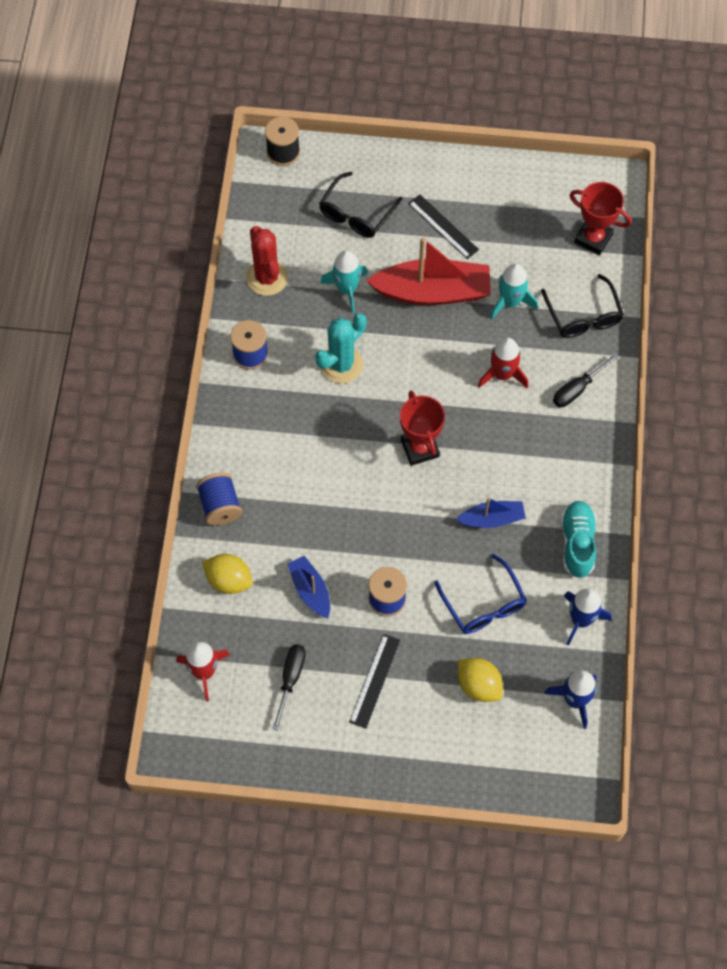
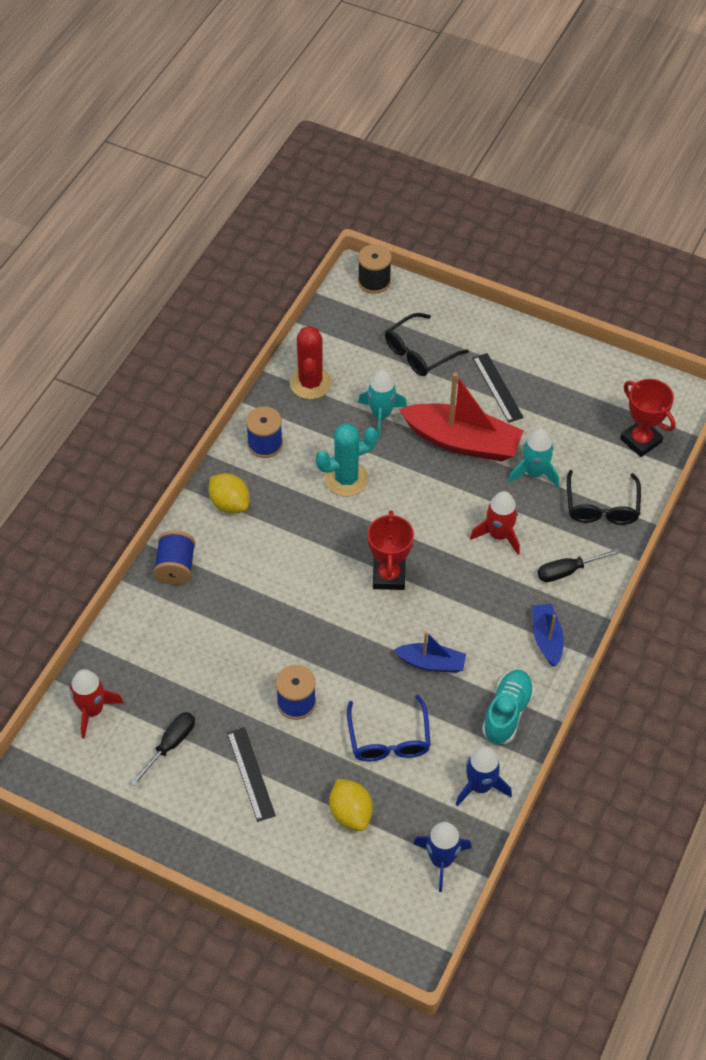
camera: 20 degrees right, 10 degrees down
yellow lemon [202,554,253,594] -> yellow lemon moved to [208,473,250,513]
blue boat [287,556,330,618] -> blue boat moved to [532,604,564,667]
black ruler [349,634,400,729] -> black ruler turned 60 degrees counterclockwise [227,727,276,822]

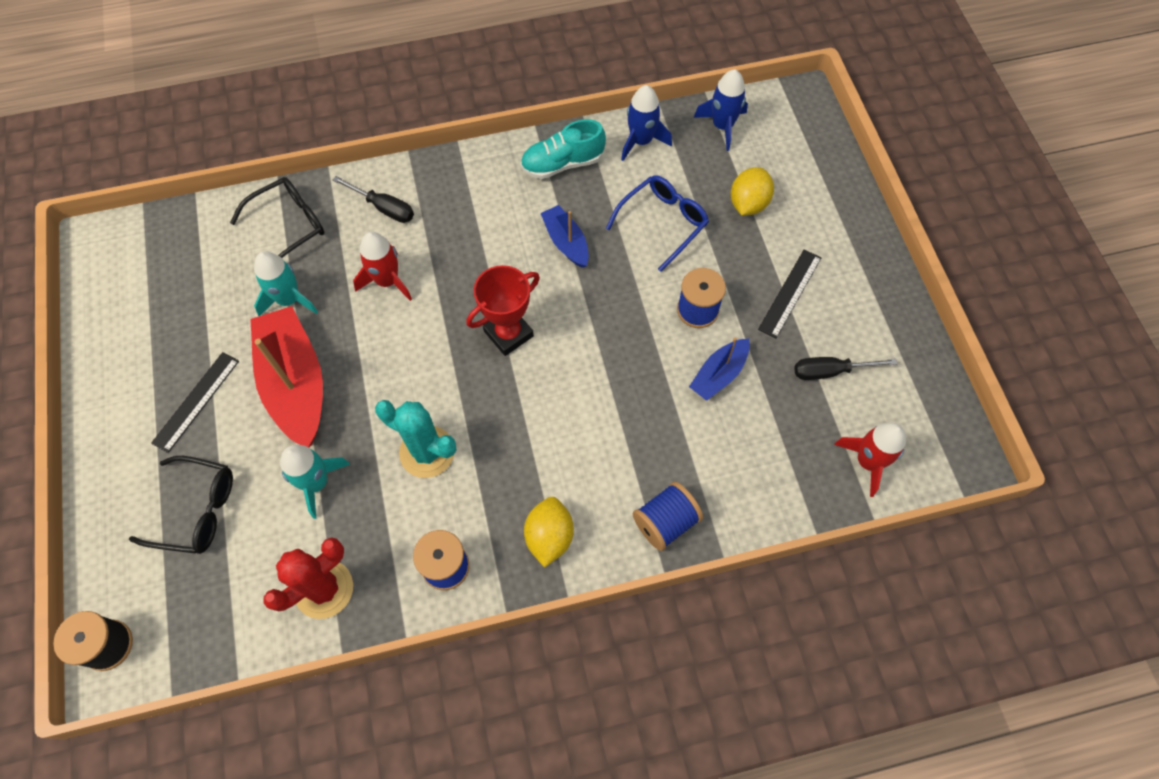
camera: 130 degrees left, 10 degrees up
blue boat [532,604,564,667] -> blue boat moved to [689,338,750,401]
red trophy [620,379,676,457] -> none

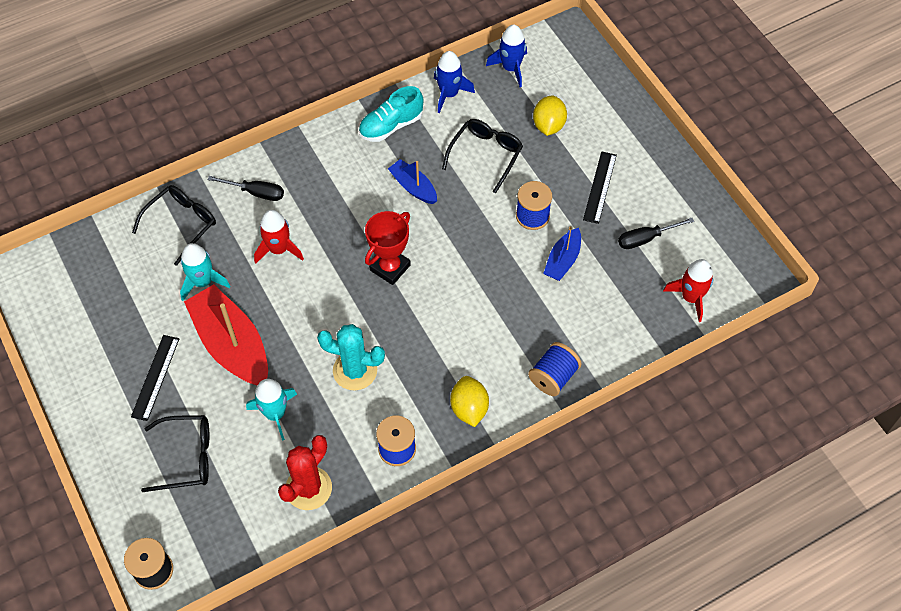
camera: 15 degrees left, 5 degrees down
blue glasses [606,175,709,272] -> black glasses [442,119,523,193]

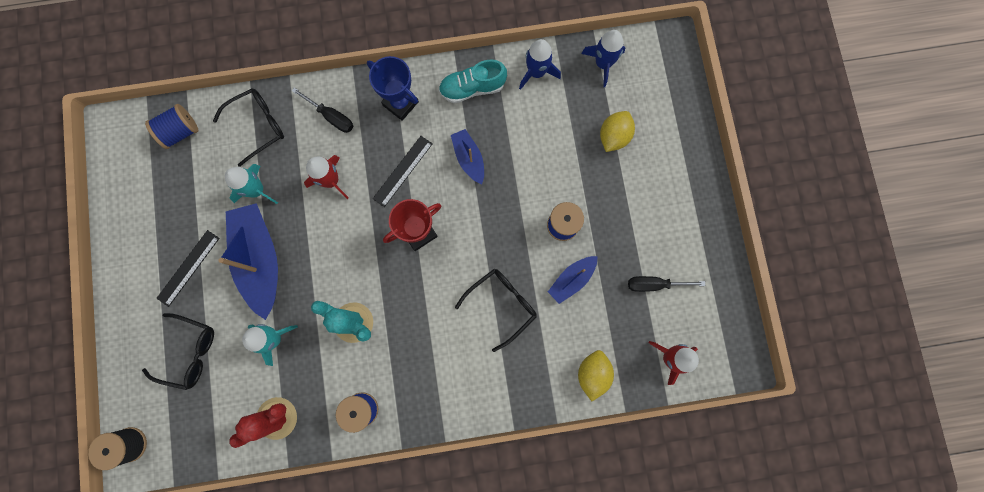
camera: 20 degrees right, 20 degrees up
red boat [184,284,268,386] -> blue boat [218,203,278,320]
black glasses [442,119,523,193] -> black glasses moved to [455,269,537,352]
yellow lemon [450,376,489,427] -> yellow lemon moved to [578,350,614,401]
blue spool [528,342,582,396] -> blue spool moved to [145,104,198,149]
black ruler [583,151,617,224] -> black ruler moved to [373,136,433,207]
none -> blue trophy [367,56,419,121]

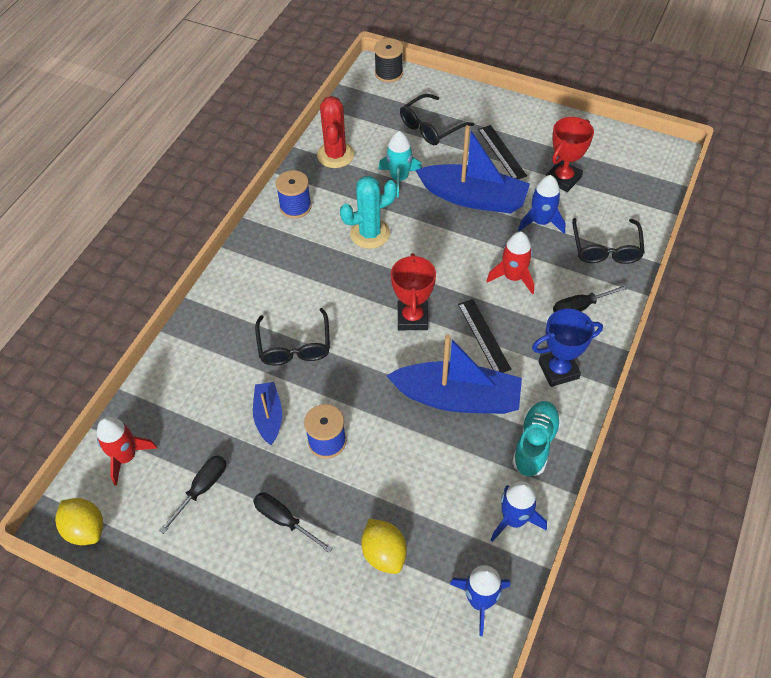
camera: 125 degrees right, 25 degrees down
blue spool [145,104,198,149] -> none
turquoise rocket [225,164,278,204] -> blue rocket [518,175,566,234]
blue boat [451,129,484,184] -> blue boat [386,334,522,414], size x1.89
yellow lemon [578,350,614,401] -> yellow lemon moved to [55,498,103,545]
none -> black screwdriver [253,492,333,553]
none -> red trophy [546,117,594,192]

